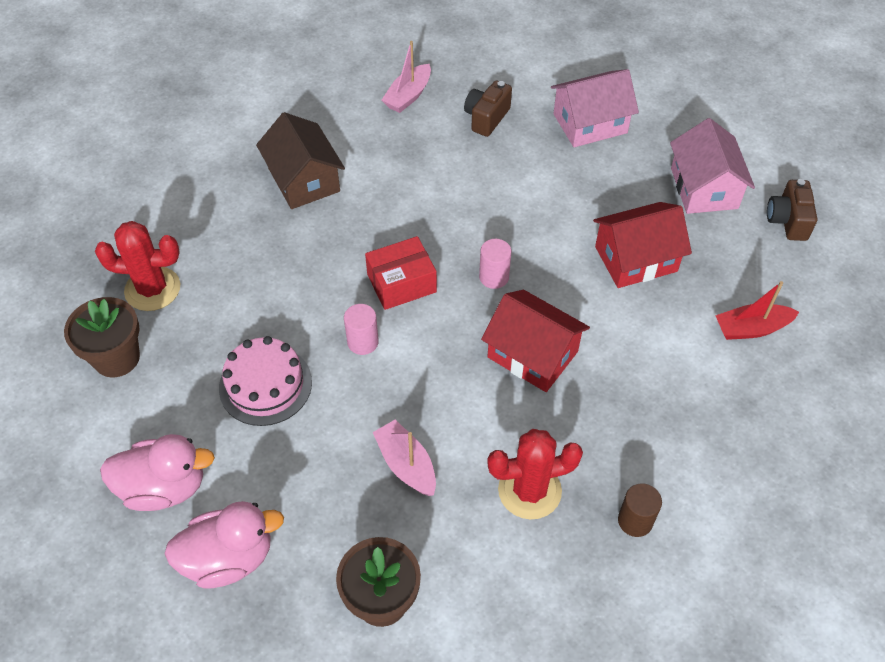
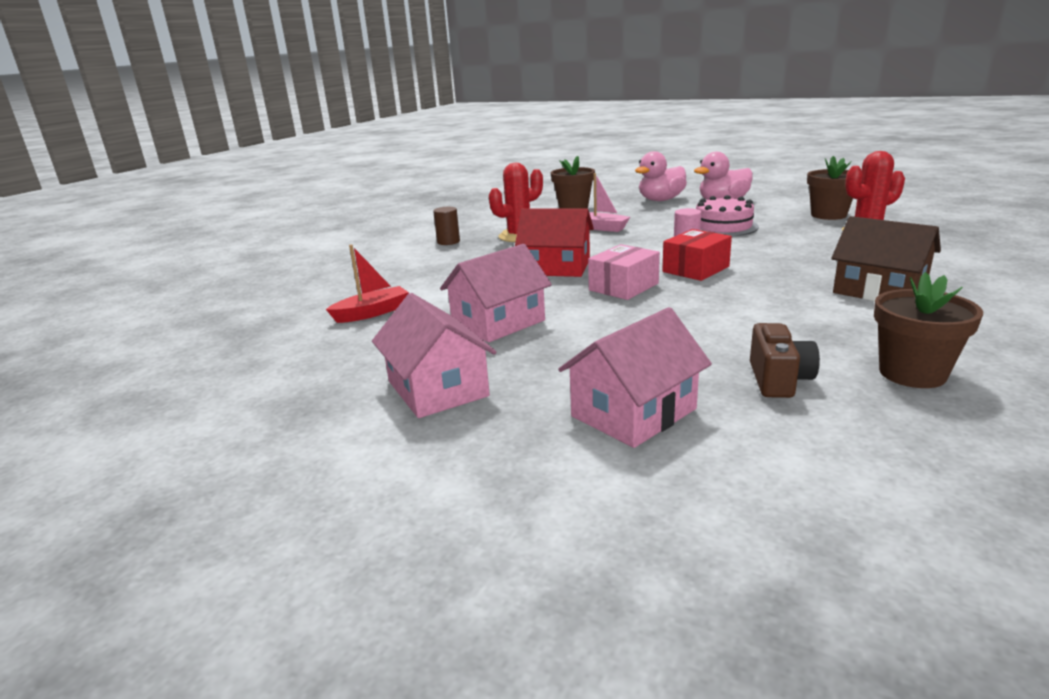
camera: 160 degrees right, 30 degrees down
pink boat [382,41,431,113] -> brown flower pot [874,272,983,388]
pink cylinder [479,239,512,289] -> pink box [588,244,660,300]
red house [593,202,692,288] -> pink house [440,244,552,343]
brown camera [767,179,817,241] -> none

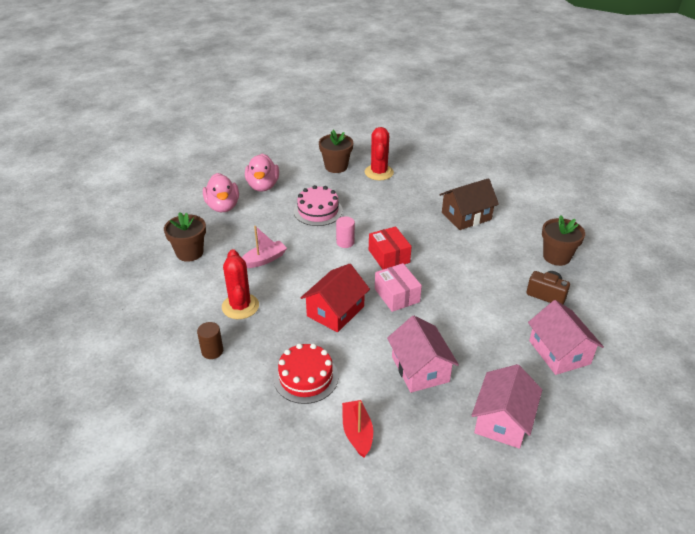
camera: 70 degrees left, 15 degrees up
pink house [372,293,497,418] -> pink house turned 60 degrees counterclockwise [471,364,542,449]
none -> red cake [274,343,338,404]

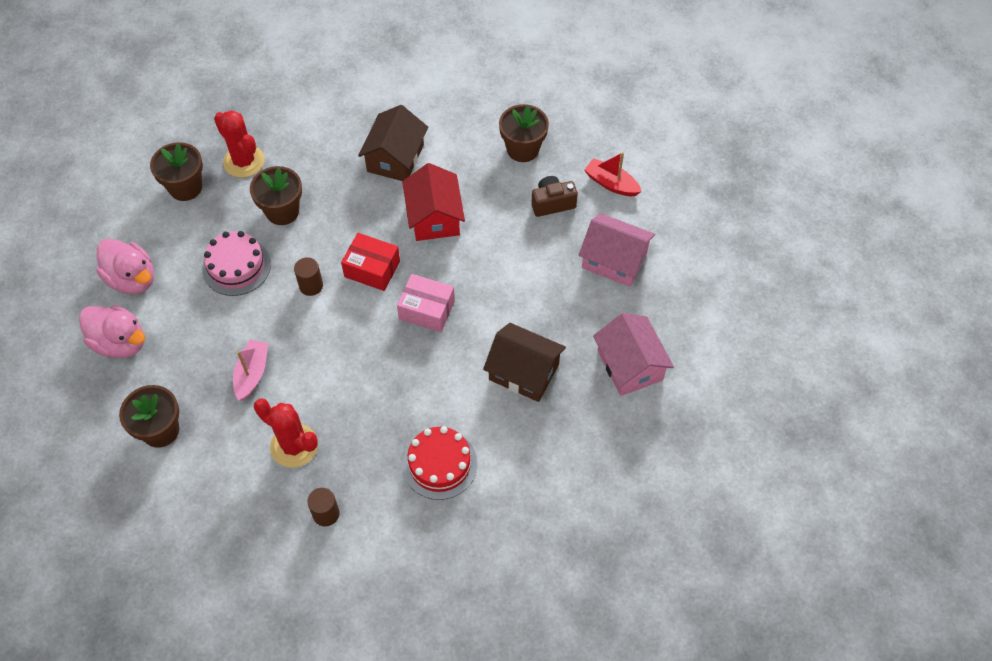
camera: 45 degrees left, 20 degrees up
red house [300,263,370,332] -> red house moved to [402,163,465,241]
pink cylinder [336,216,355,248] -> brown cylinder [294,257,323,296]
red boat [342,400,373,458] -> red boat moved to [584,152,642,196]
pink house [387,315,459,393] -> brown house [483,323,566,402]
none -> brown flower pot [250,166,302,225]

